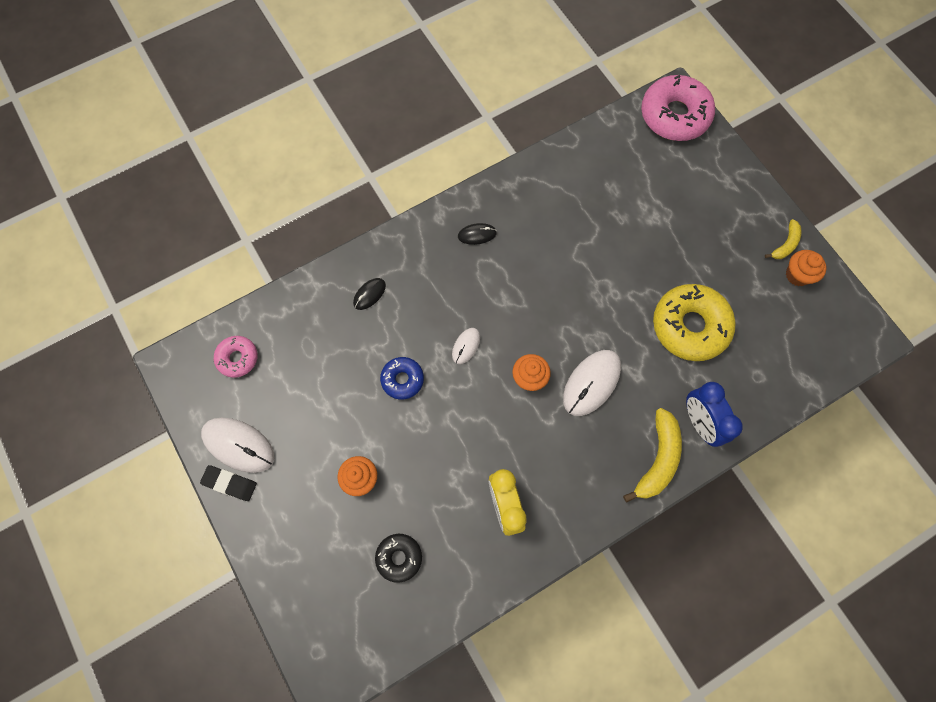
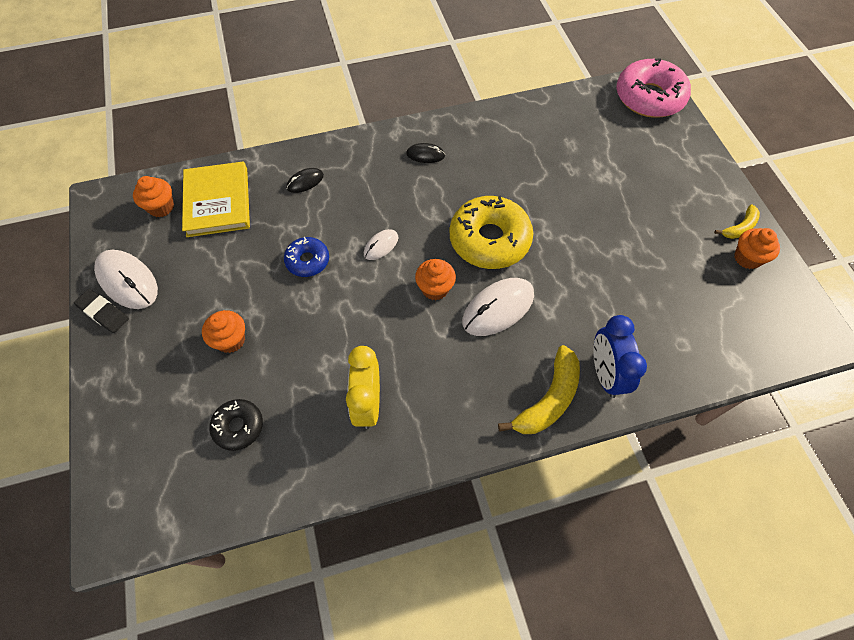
camera: 15 degrees right, 10 degrees down
pink donut [214,336,258,378] -> orange cupcake [133,176,174,217]
yellow donut [653,284,735,361] -> yellow donut moved to [450,196,533,269]
none -> yellow book [182,161,250,237]

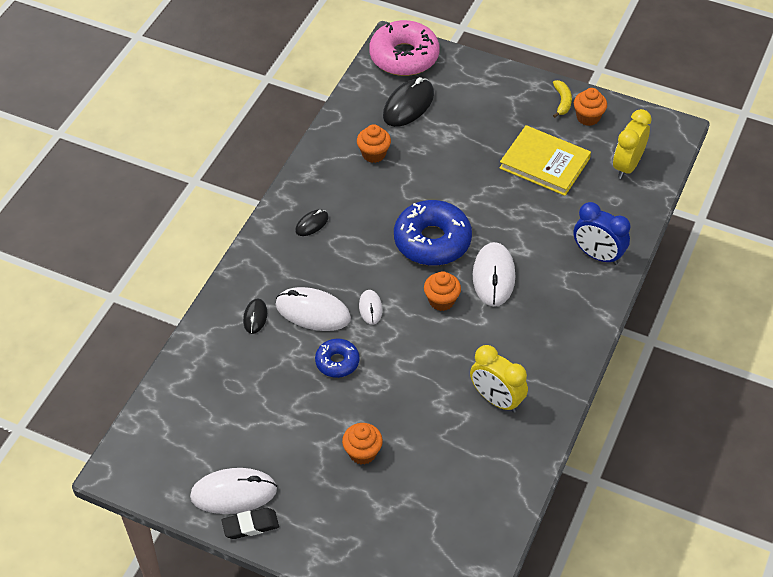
camera: 50 degrees left, 10 degrees down
orange cupcake [133,176,174,217] -> orange cupcake moved to [357,124,391,163]
yellow book [182,161,250,237] -> yellow book moved to [499,125,591,196]
black donut [209,399,263,451] -> none
yellow donut [450,196,533,269] -> blue donut [394,200,472,266]
yellow banana [498,345,580,434] -> none
none -> white mouse [275,287,351,331]
none -> black mouse [383,77,434,127]
none -> yellow clock [613,109,652,179]

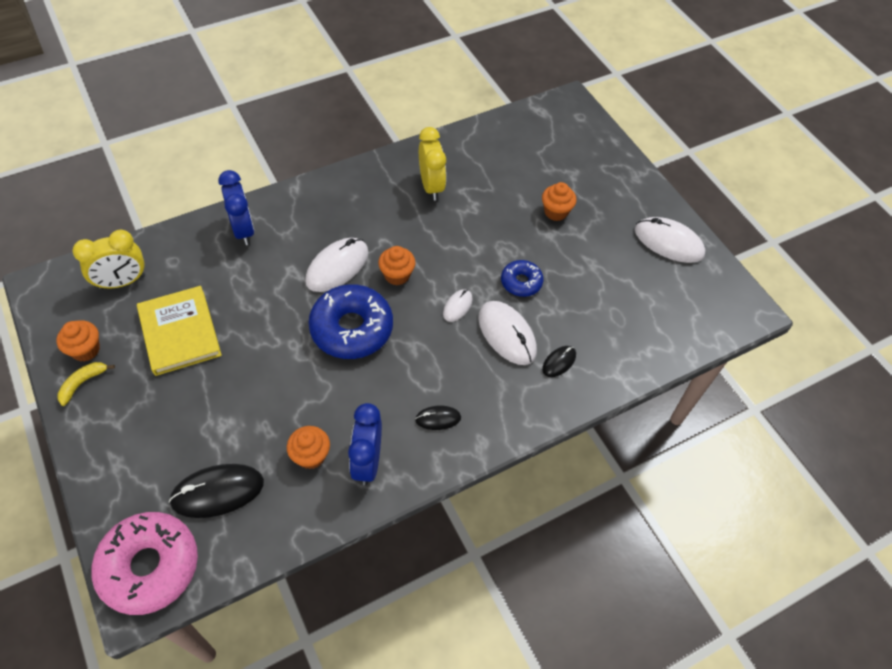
camera: 145 degrees left, 5 degrees up
black eraser [221,508,279,539] -> none
none -> blue clock [348,403,382,485]

